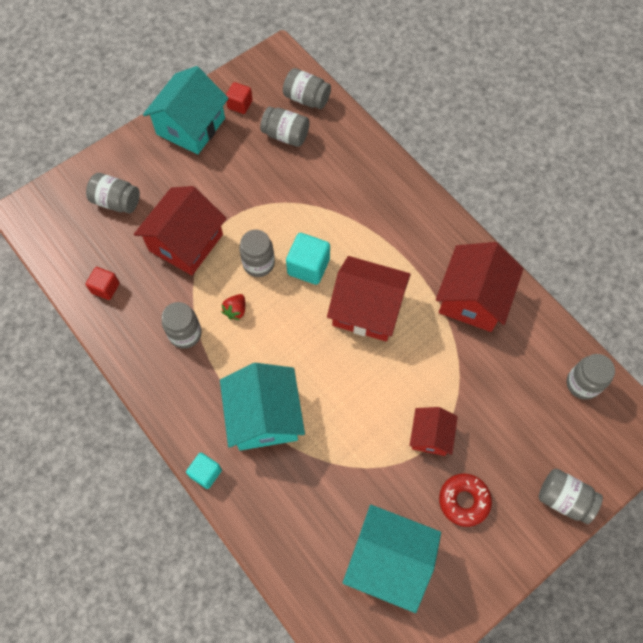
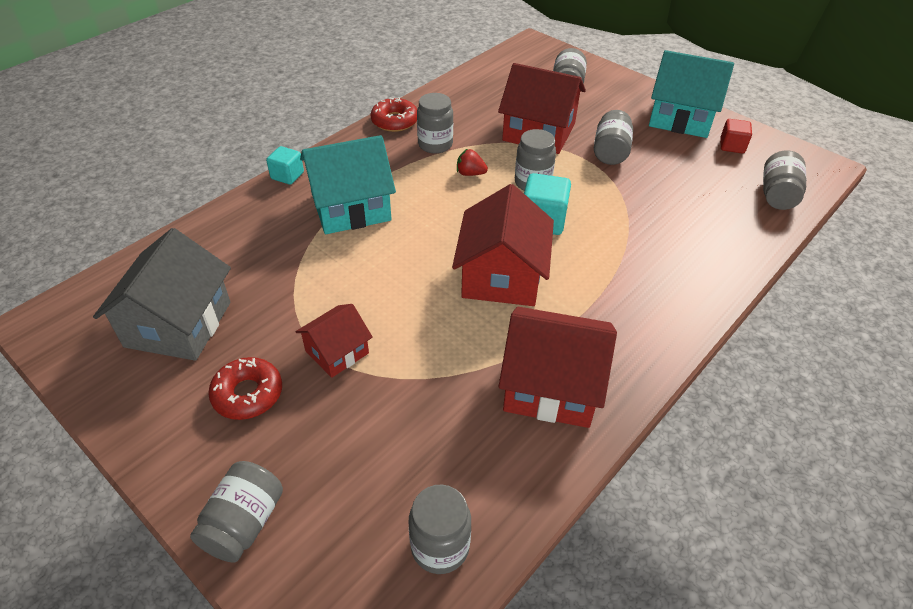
camera: 80 degrees right, 20 degrees down
red cube [86,267,120,300] -> none
grey jar [260,107,309,147] -> grey jar moved to [594,110,633,165]
turquoise house [343,505,441,613] -> grey house [93,228,231,361]
red house [409,407,458,456] -> red house turned 45 degrees counterclockwise [295,304,373,378]
none -> red donut [371,97,417,132]

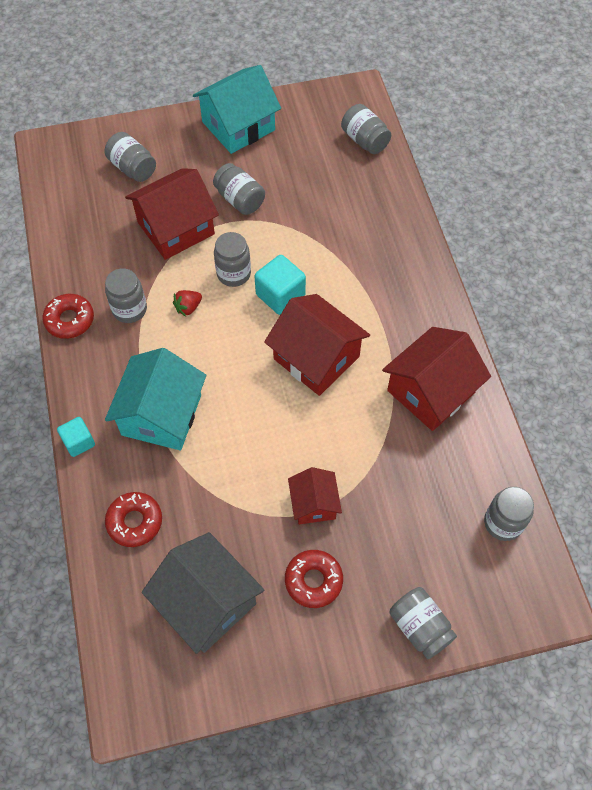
camera: 55 degrees left, 15 degrees up
red cube [720,119,752,153] -> none
none -> red donut [105,492,162,547]

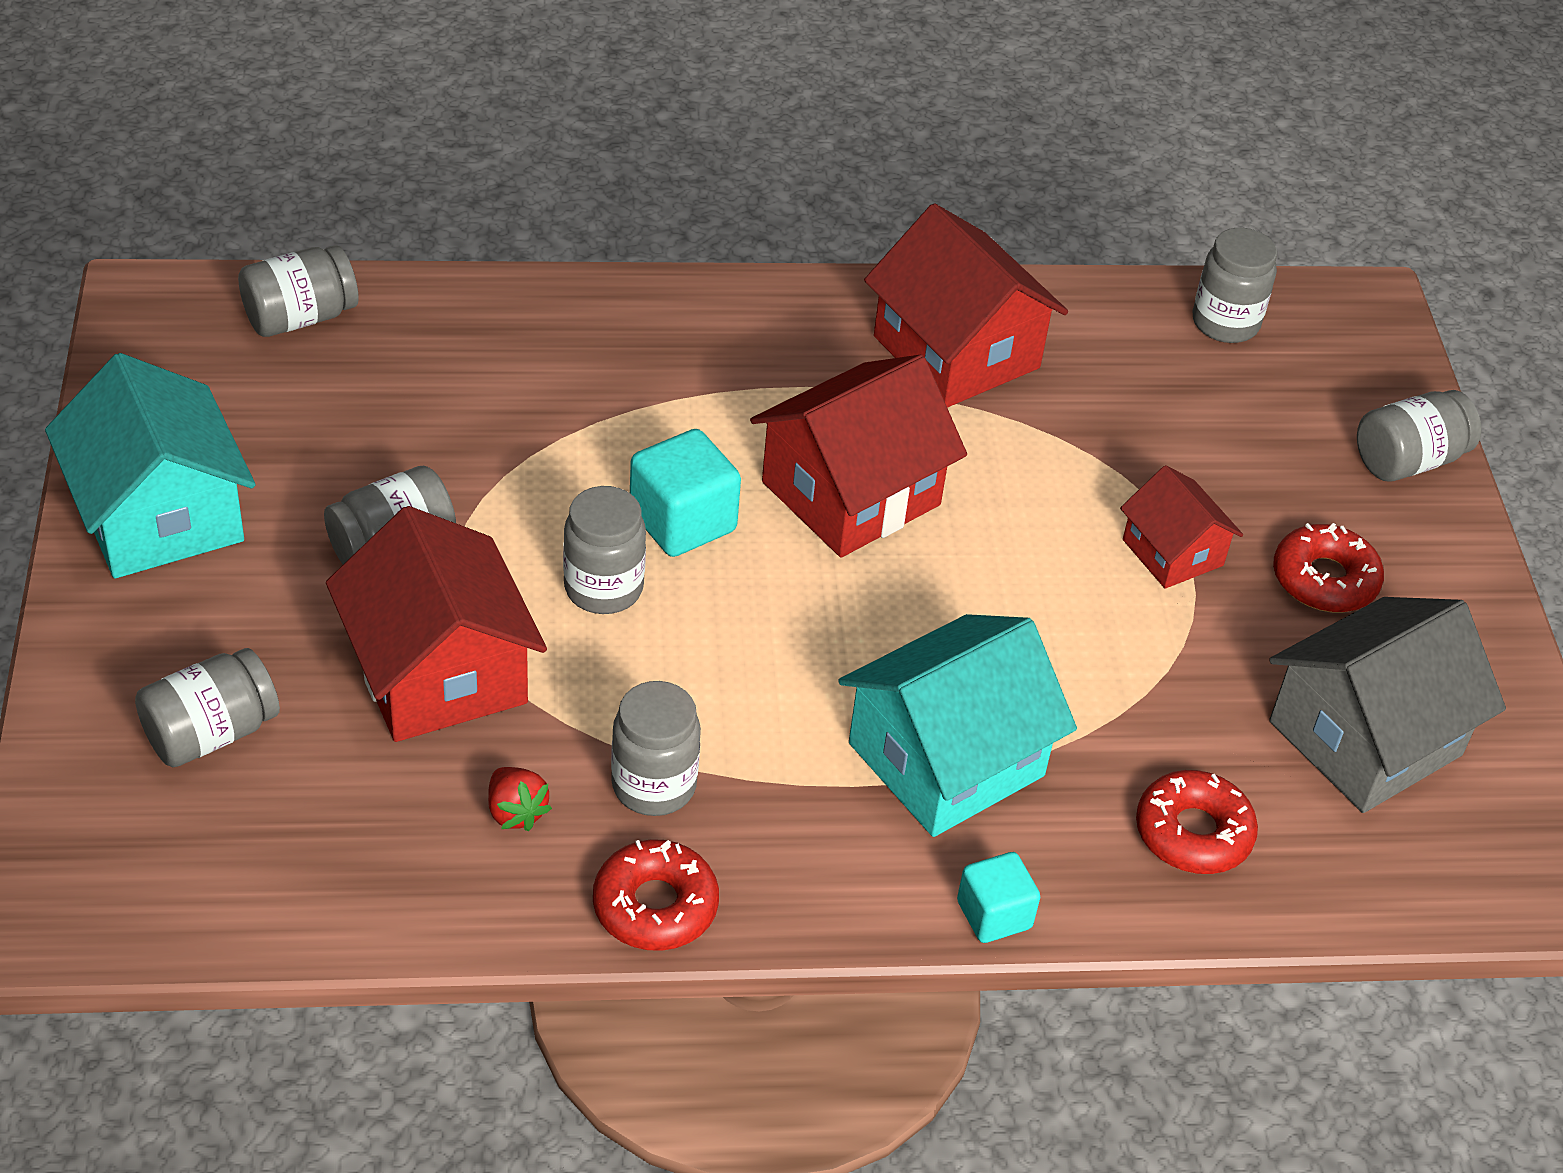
camera: 85 degrees left, 15 degrees down
turquoise house [105,348,206,450] -> turquoise house turned 60 degrees counterclockwise [838,614,1077,837]
red strawberry [173,290,202,316] -> red strawberry moved to [488,767,552,831]
red house [288,467,342,524] -> red house turned 60 degrees clockwise [1120,465,1243,589]

